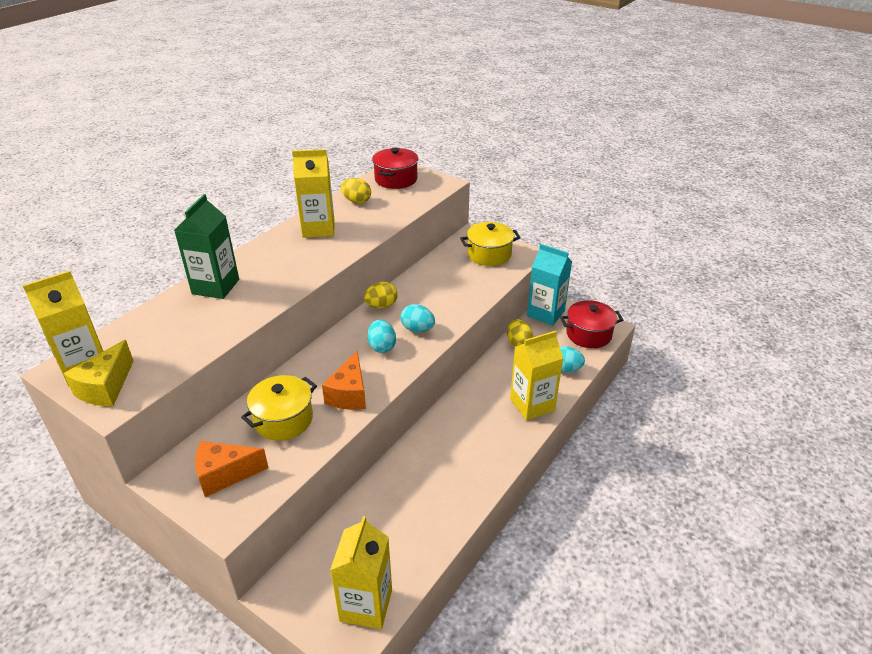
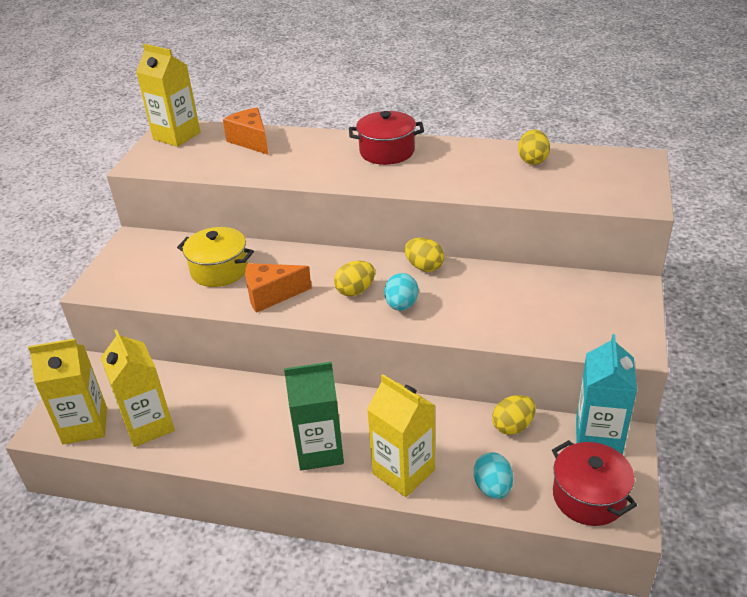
camera: 70 degrees right, 0 degrees up
yellow cheese [64,340,134,406] -> none
green carton [174,194,239,299] -> green carton moved to [284,362,344,471]
orange cheese [195,441,269,497] -> orange cheese moved to [223,107,269,155]
yellow carton [292,149,335,238] -> yellow carton moved to [101,329,175,447]
turquoise egg [367,320,396,353] -> yellow egg [334,261,375,296]
red pot [372,147,418,189] -> red pot moved to [349,111,424,165]
yellow pot [460,222,521,266] -> none

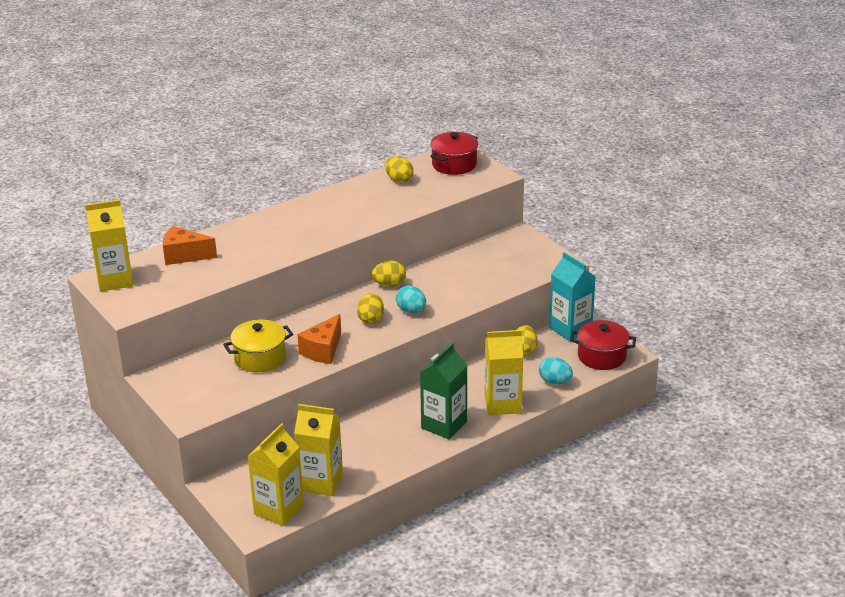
camera: 50 degrees left, 5 degrees down
red pot [349,111,424,165] -> red pot moved to [430,132,478,175]

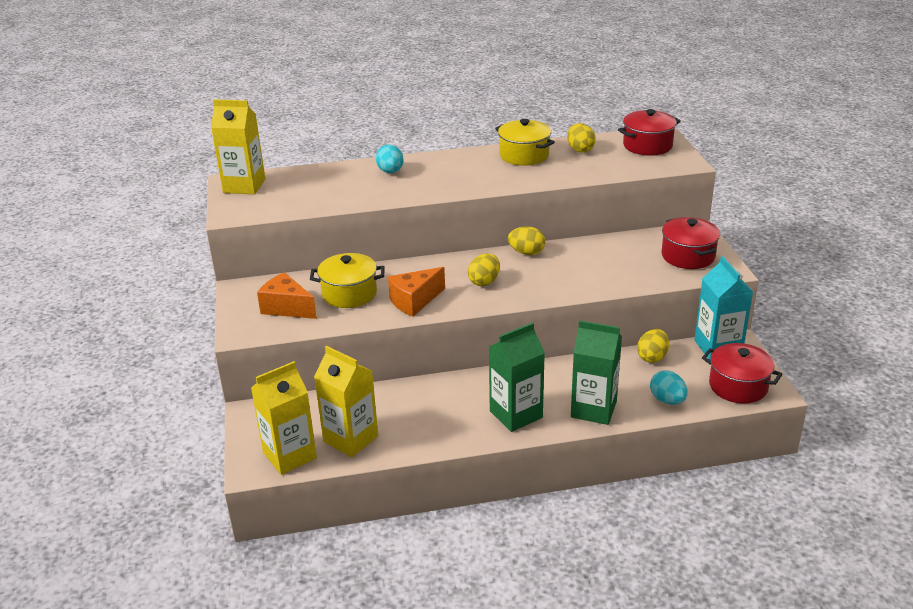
camera: 25 degrees right, 0 degrees up
orange cheese [163,226,217,265] -> orange cheese moved to [257,272,317,319]
turquoise egg [396,285,426,313] -> turquoise egg moved to [376,145,404,173]
yellow carton [485,330,523,415] -> green carton [571,320,622,425]
none -> yellow pot [495,119,555,166]
none -> red pot [662,217,720,269]

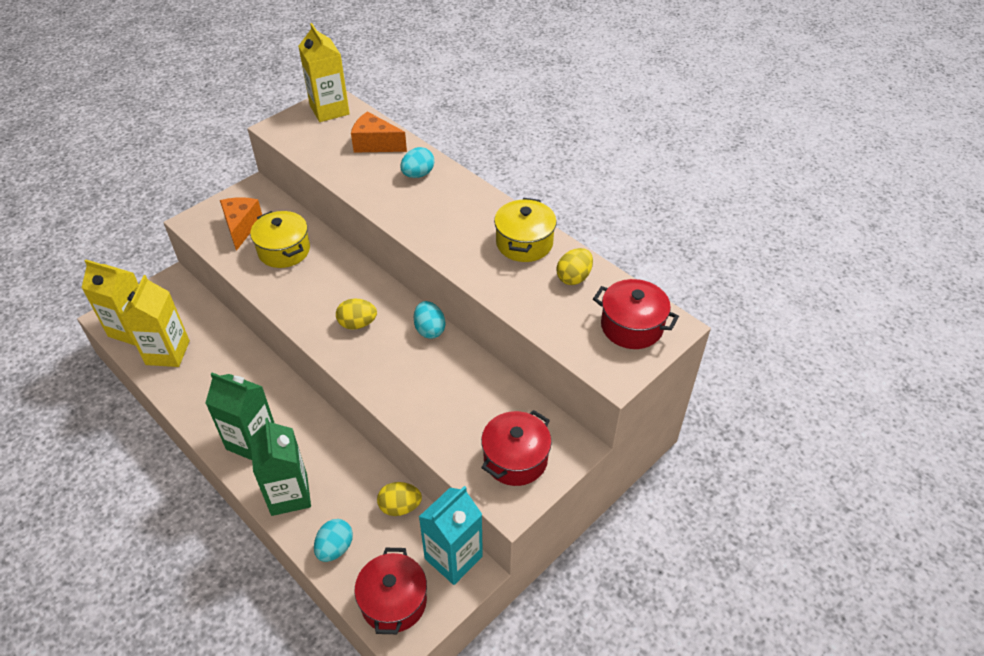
camera: 55 degrees right, 15 degrees up
orange cheese [388,267,445,316] -> orange cheese moved to [351,111,407,153]
yellow egg [508,226,545,255] -> turquoise egg [414,301,445,339]

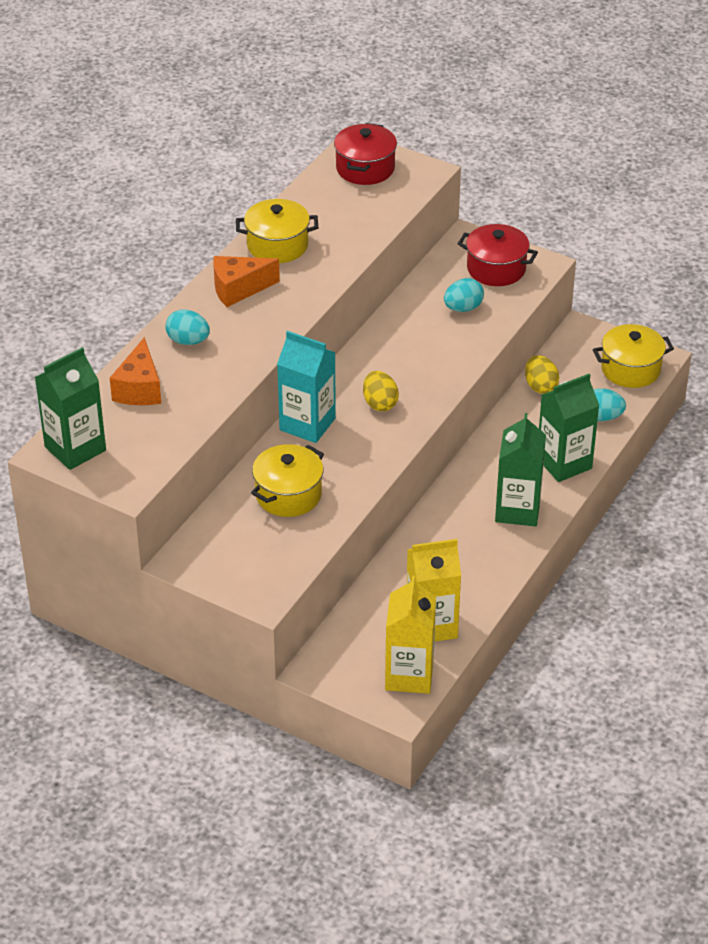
camera: 105 degrees left, 5 degrees down
orange cheese [220,197,262,251] -> orange cheese moved to [213,256,280,307]
yellow carton [298,23,350,122] -> green carton [35,347,106,470]
red pot [355,548,427,634] -> yellow pot [593,324,674,388]
turquoise egg [414,301,445,339] -> turquoise egg moved to [444,278,484,312]
turquoise carton [419,486,483,585] -> turquoise carton moved to [277,331,336,443]
yellow egg [556,248,593,285] -> none

